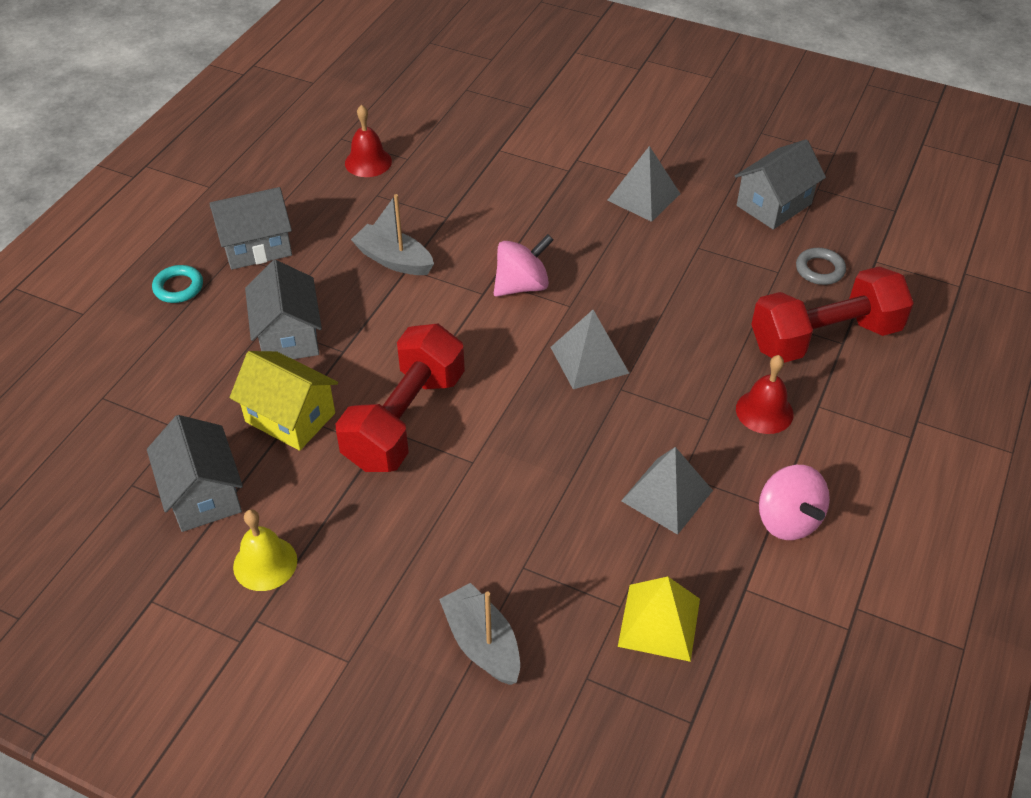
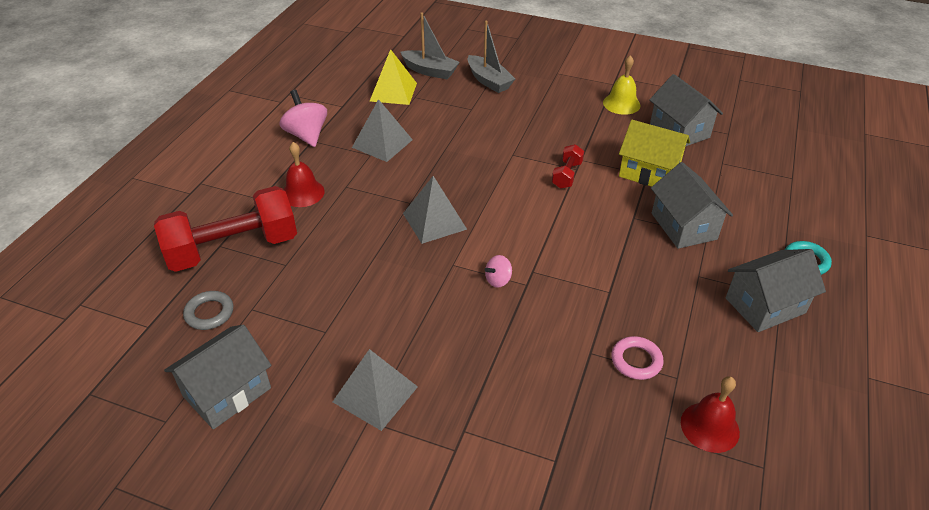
camera: 175 degrees right, 5 degrees down
red dumbbell [336,324,465,472] -> red dumbbell [552,144,584,189], size x0.44
grey boat [351,194,434,275] -> grey boat moved to [401,12,459,79]
pink spinning top [494,234,553,297] -> pink spinning top [485,255,512,288], size x0.54
none -> pink ring [611,336,664,380]

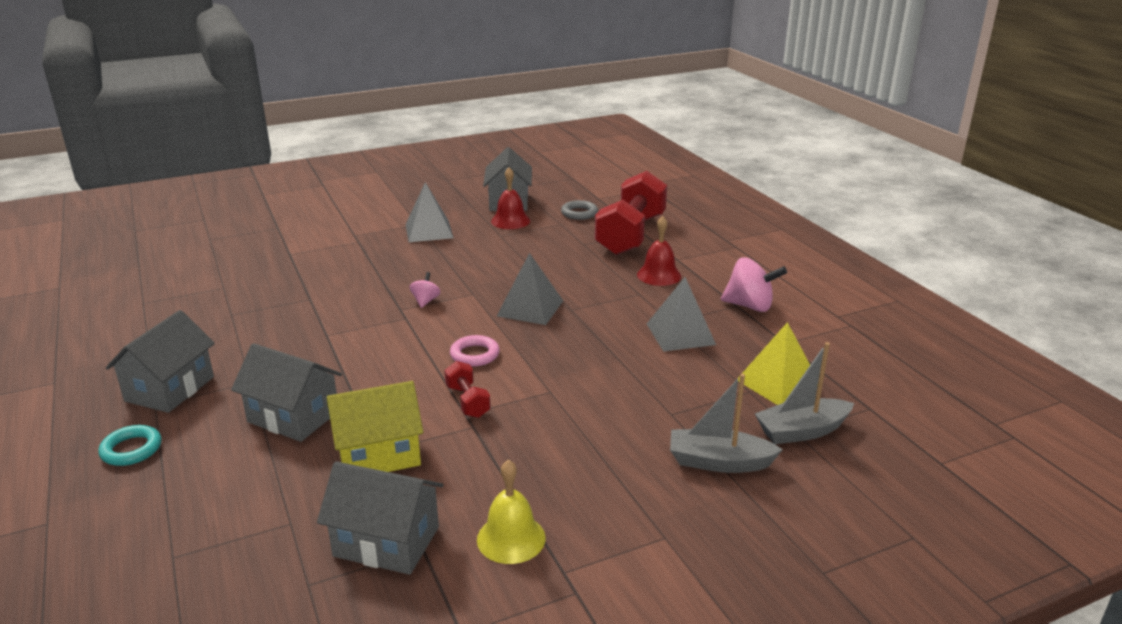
camera: 135 degrees right, 15 degrees down
pink ring [611,336,664,380] -> pink ring moved to [450,335,500,367]
red bell [681,376,740,453] -> red bell moved to [491,167,530,229]

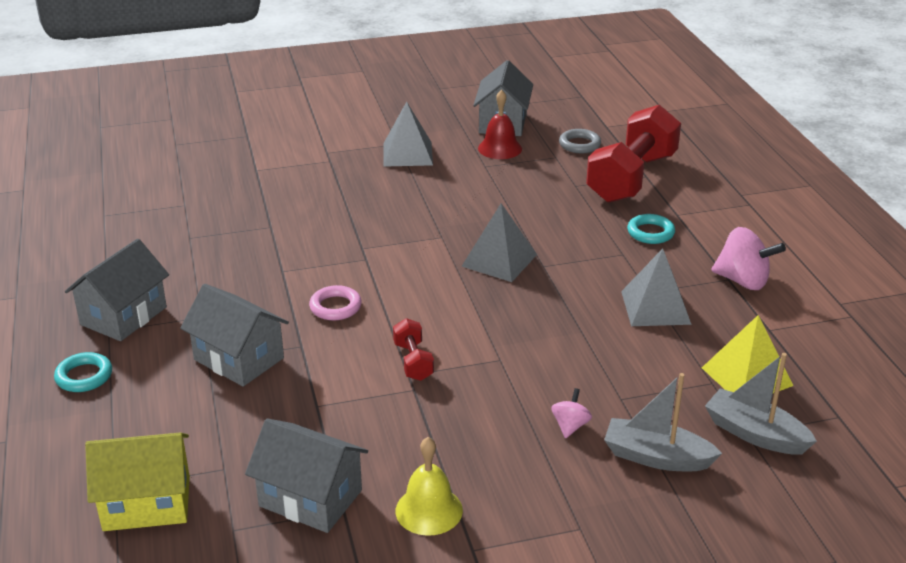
camera: 10 degrees right, 5 degrees up
yellow house [327,381,423,472] -> yellow house moved to [85,432,190,531]
pink spinning top [409,272,440,308] -> pink spinning top moved to [551,388,592,438]
pink ring [450,335,500,367] -> pink ring moved to [309,285,362,320]
red bell [637,216,681,286] -> turquoise ring [627,214,675,244]
grey boat [755,342,854,444] -> grey boat turned 45 degrees clockwise [705,353,817,454]

